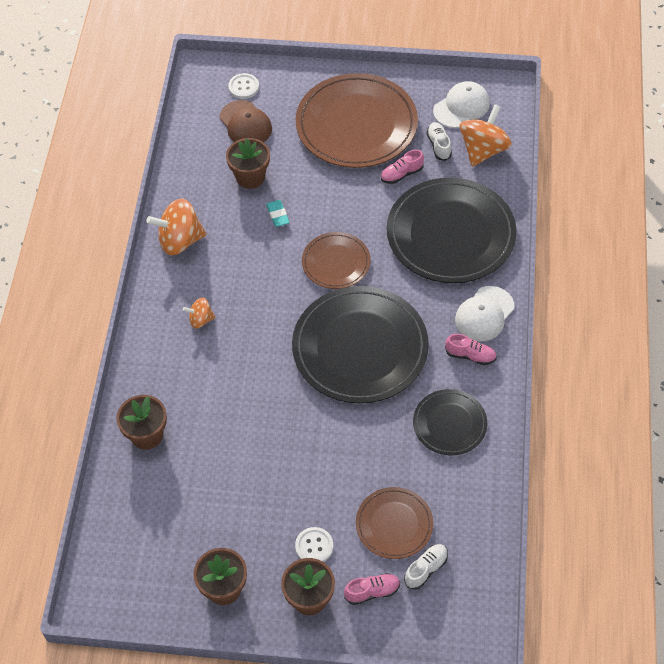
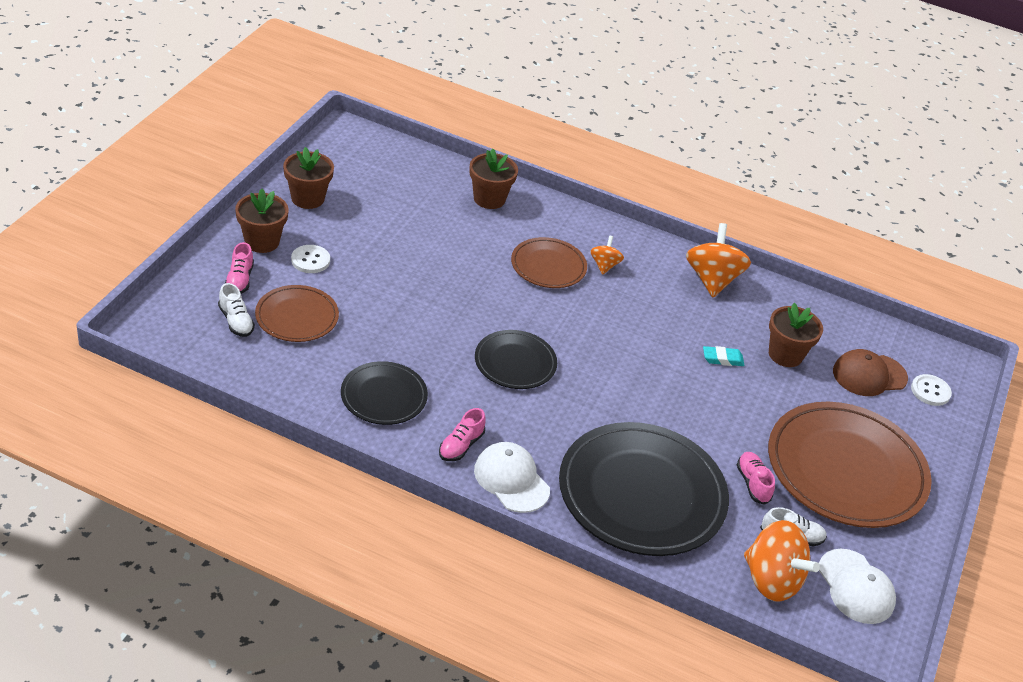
camera: 100 degrees right, 15 degrees down
black plate [292,286,429,404] -> black plate [475,330,557,389], size x0.53
brown plate [302,232,371,289] -> brown plate moved to [511,237,587,288]

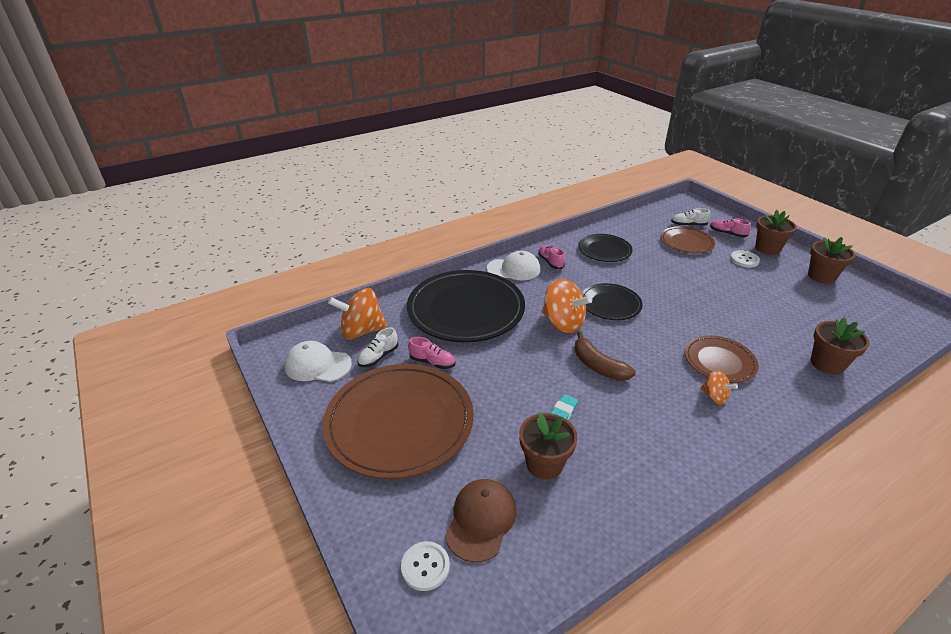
camera: 130 degrees right, 5 degrees down
orange spinning top [686,223,751,297] -> orange spinning top moved to [542,279,592,333]
none -> brown banana [574,332,636,381]

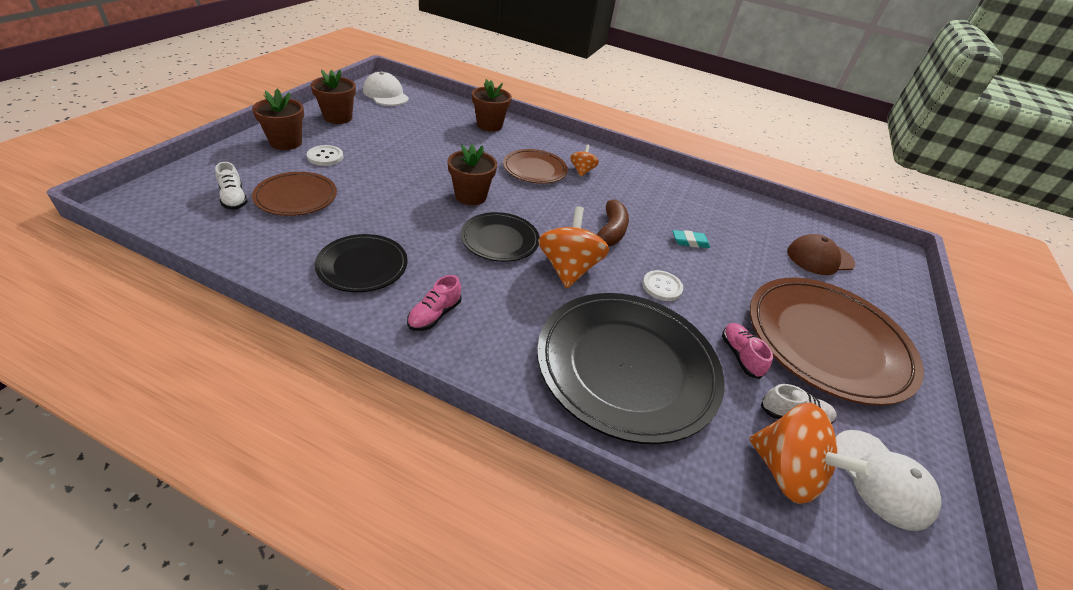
camera: 130 degrees left, 5 degrees up
white button [401,541,450,591] -> white button moved to [642,270,683,301]
white cap [487,251,540,281] -> white cap moved to [363,71,409,106]
brown flower pot [519,412,578,480] -> brown flower pot moved to [447,144,497,205]
pink shoe [710,218,751,237] -> none

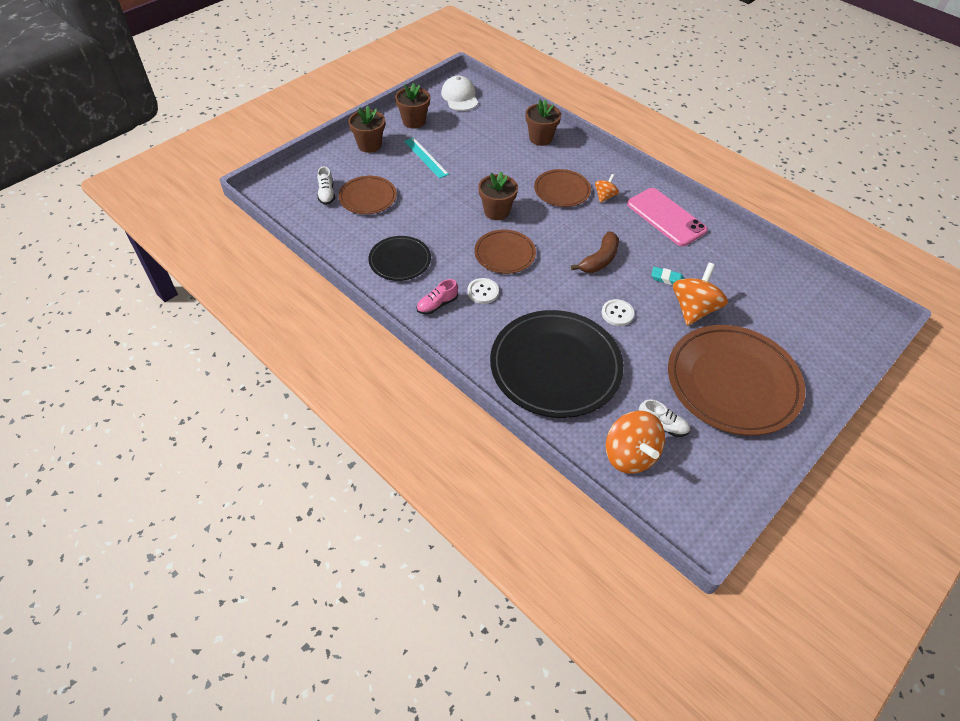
camera: 25 degrees right, 10 degrees up
white button [307,145,343,166] -> white button moved to [468,278,499,304]
black plate [461,212,540,262] -> brown plate [474,230,536,274]
orange spinning top [538,206,609,288] -> orange spinning top moved to [673,263,728,326]
pink shoe [722,323,773,379] -> none
brown cap [787,234,855,275] -> none
white cap [836,430,941,531] -> none
none -> turquoise ruler [404,137,449,179]
none -> pink phone [627,188,708,246]

